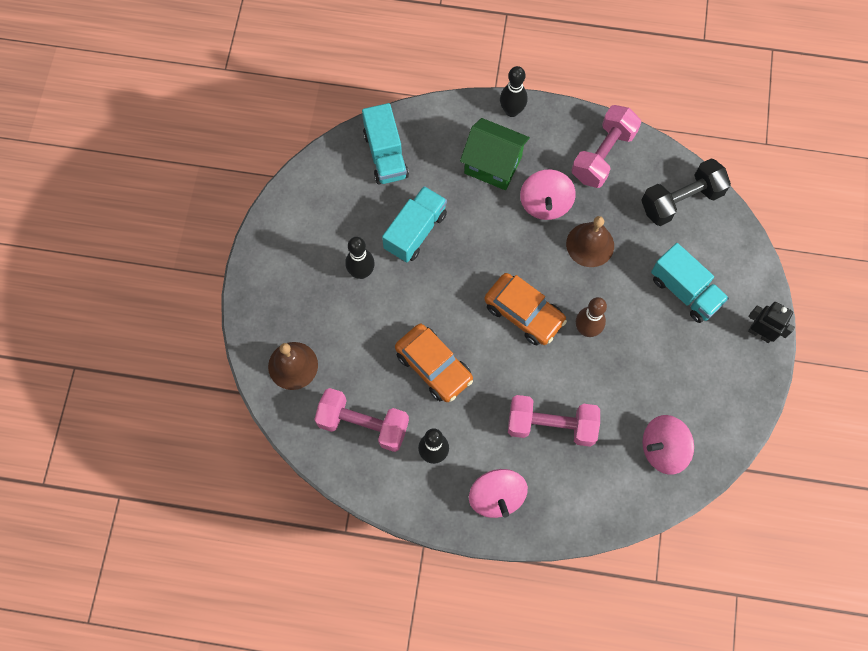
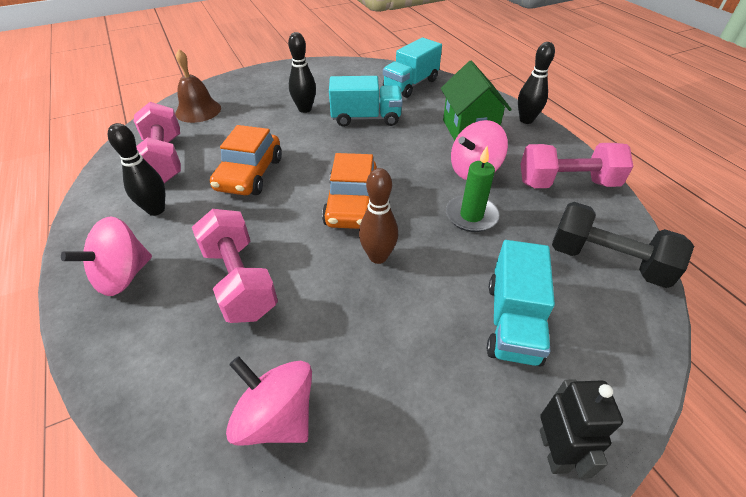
camera: 55 degrees right, 25 degrees down
brown bell [566,216,614,267] -> green candle [446,146,500,232]

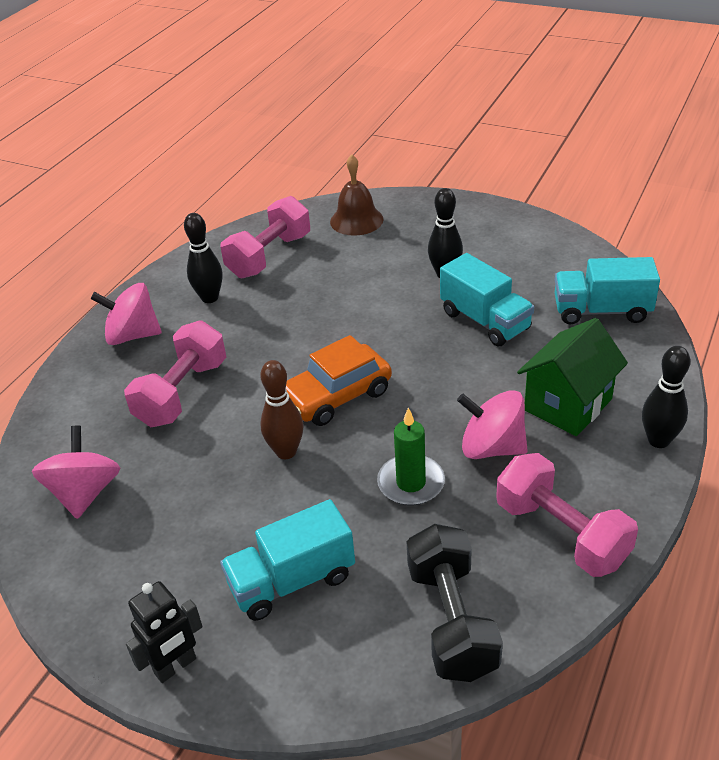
camera: 55 degrees right, 5 degrees down
orange car [210,125,282,195] -> none

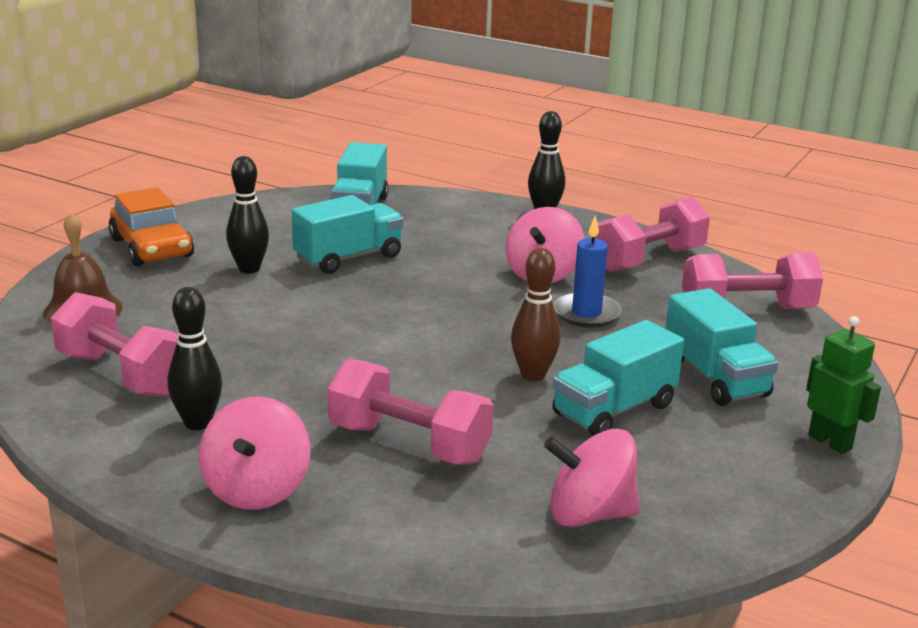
camera: 90 degrees left, 15 degrees down
black robot [126,581,203,683] -> green robot [806,316,881,454]
orange car [286,335,392,426] -> orange car moved to [108,187,194,267]
green candle [377,408,445,506] -> blue candle [553,216,622,327]
black dumbbell [407,524,503,682] -> pink dumbbell [682,252,823,309]
green house [517,318,628,436] -> none
none -> turquoise truck [552,320,684,436]

